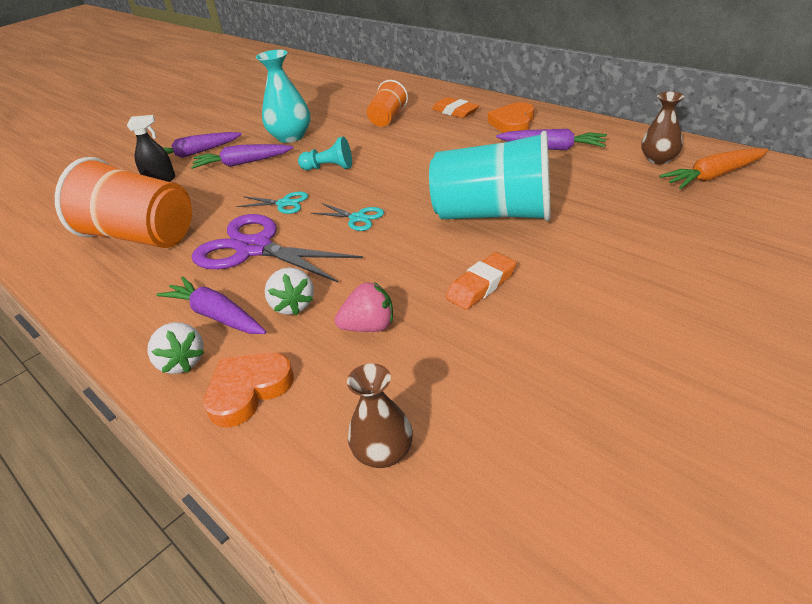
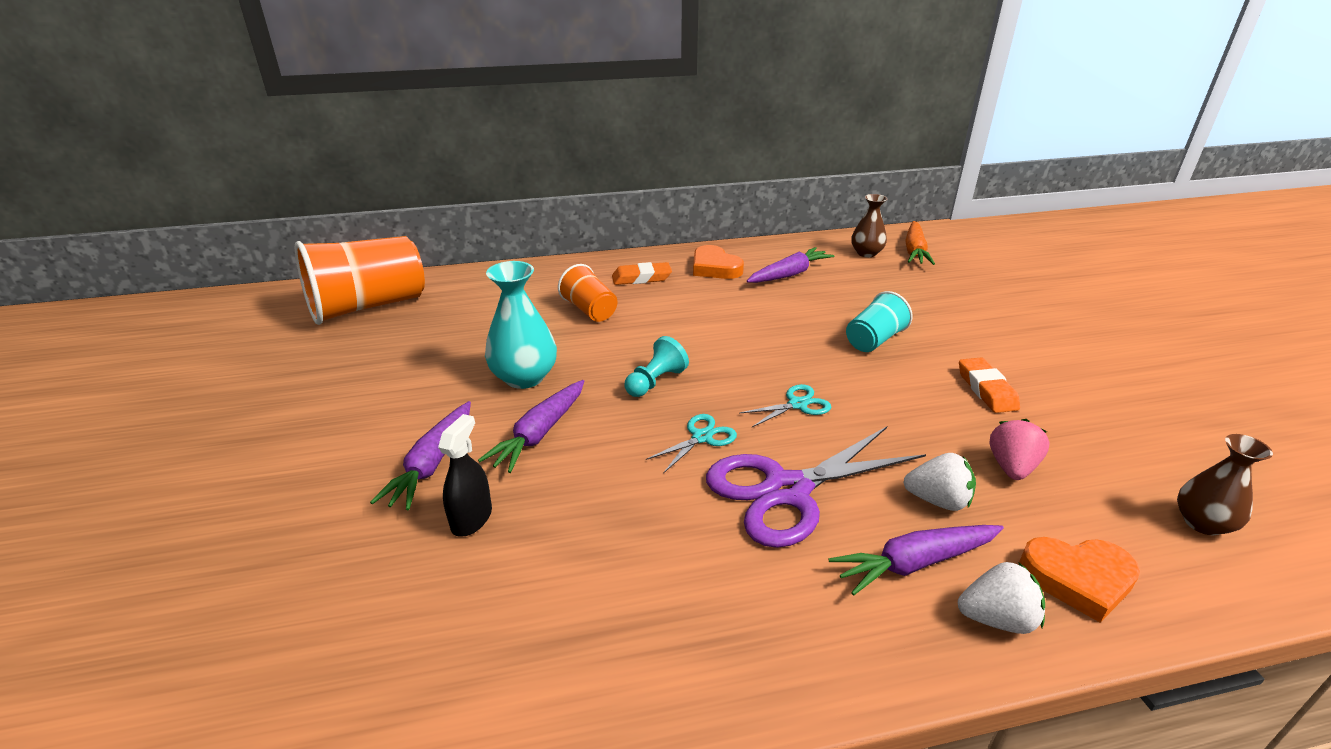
camera: 60 degrees left, 5 degrees down
orange cup [55,157,192,248] -> orange cup moved to [295,236,425,325]
orange heart [203,352,294,427] -> orange heart turned 75 degrees counterclockwise [1019,537,1140,622]
turquoise cup [429,131,551,222] -> turquoise cup [846,291,913,352], size x0.53

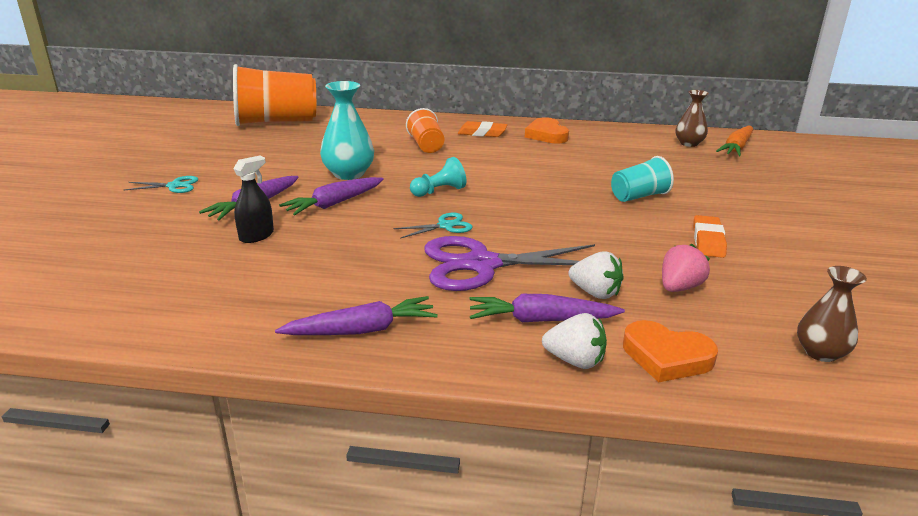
camera: 20 degrees right, 5 degrees down
turquoise scissors [740,384,831,427] -> turquoise scissors moved to [124,176,198,193]
purple carrot [747,247,834,283] -> purple carrot moved to [275,296,438,335]

